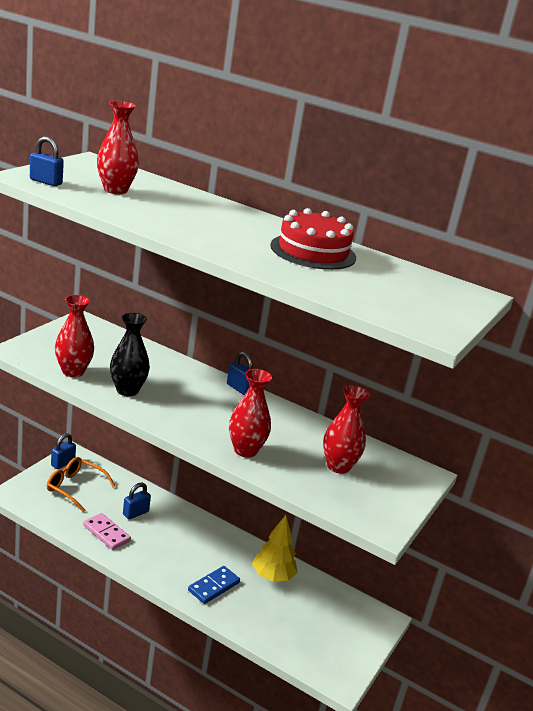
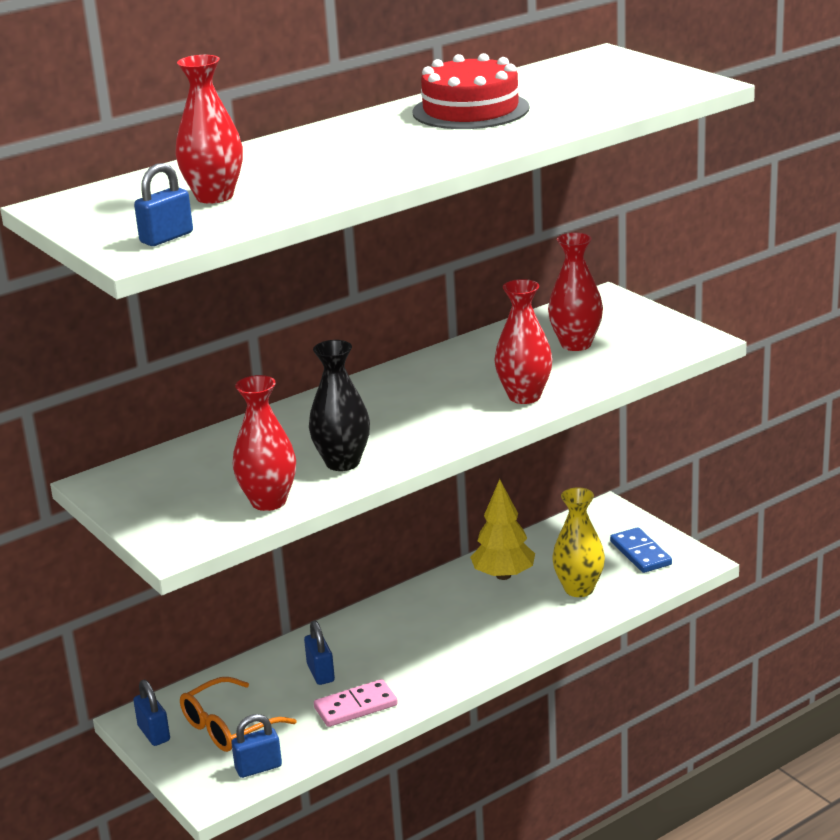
camera: 60 degrees left, 0 degrees up
blue domino [188,566,240,604] -> blue domino moved to [610,527,672,573]
blue padlock [227,352,253,395] -> blue padlock moved to [231,714,282,778]
none -> yellow vase [552,487,605,597]

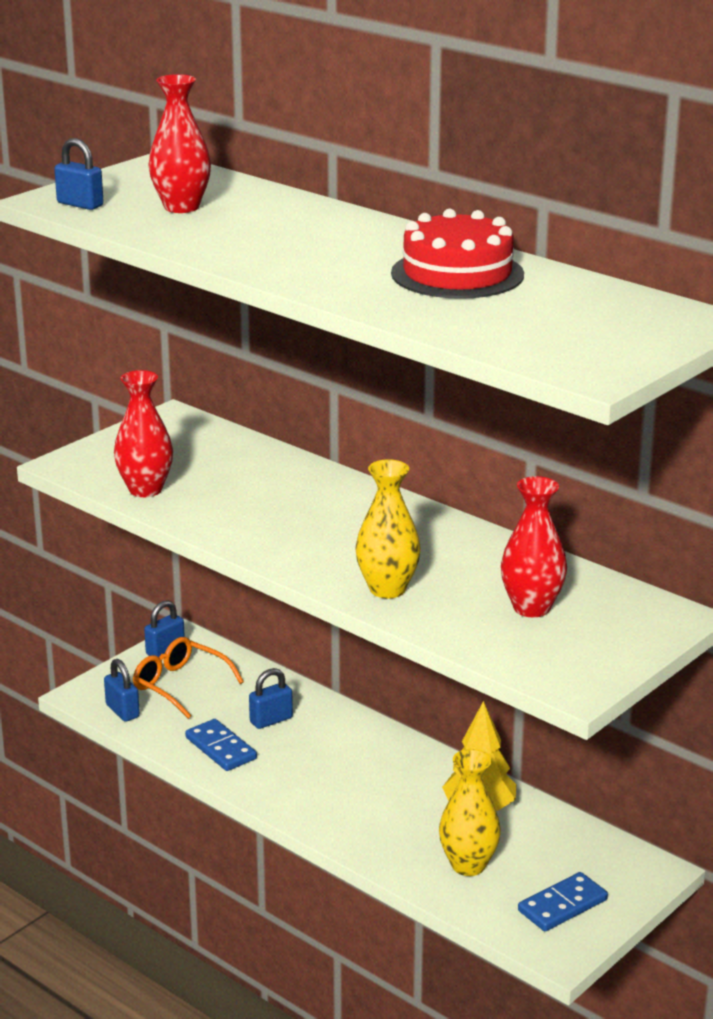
camera: 75 degrees right, 0 degrees up
black vase [309,340,370,471] -> none
pink domino [314,679,398,727] -> blue domino [185,719,257,771]
red vase [495,279,552,404] -> yellow vase [356,459,421,598]

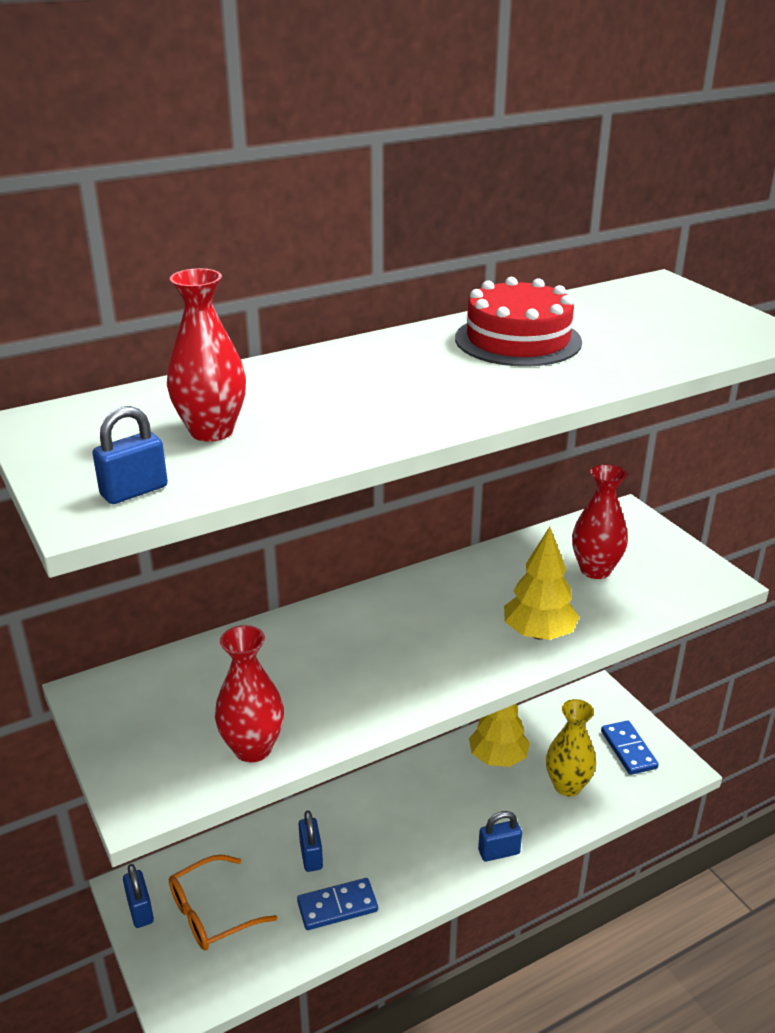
camera: 70 degrees left, 5 degrees up
blue padlock [104,659,140,722] -> blue padlock moved to [478,811,522,861]
yellow vase [356,459,421,598] -> yellow tree [504,527,579,640]

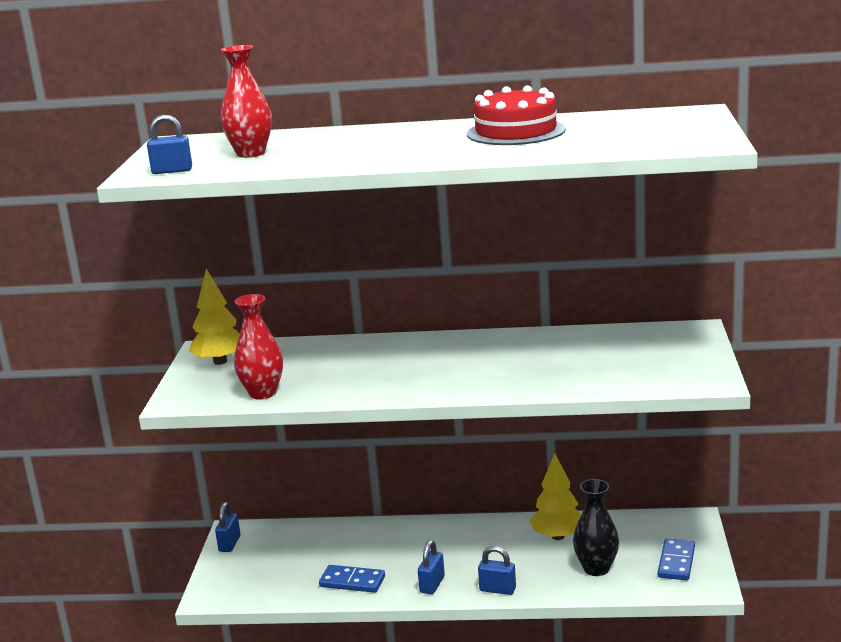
camera: 35 degrees right, 10 degrees down
orange glasses [169,855,277,951] -> none
blue padlock [299,811,323,872] -> blue padlock moved to [418,540,445,594]
yellow tree [504,527,579,640] -> yellow tree moved to [189,269,240,365]
yellow vase [546,699,596,796] -> black vase [573,479,619,576]
red vase [572,464,628,579] -> none

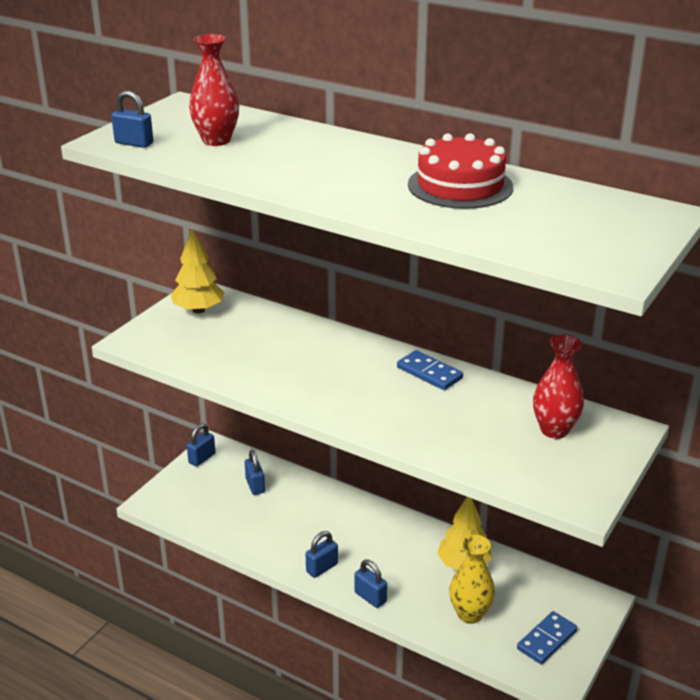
camera: 25 degrees right, 10 degrees up
red vase [234,294,283,400] -> red vase moved to [533,334,584,439]
blue domino [319,565,385,593] -> blue domino moved to [397,350,463,390]
black vase [573,479,619,576] -> yellow vase [449,535,495,624]
none -> blue padlock [245,450,265,495]

